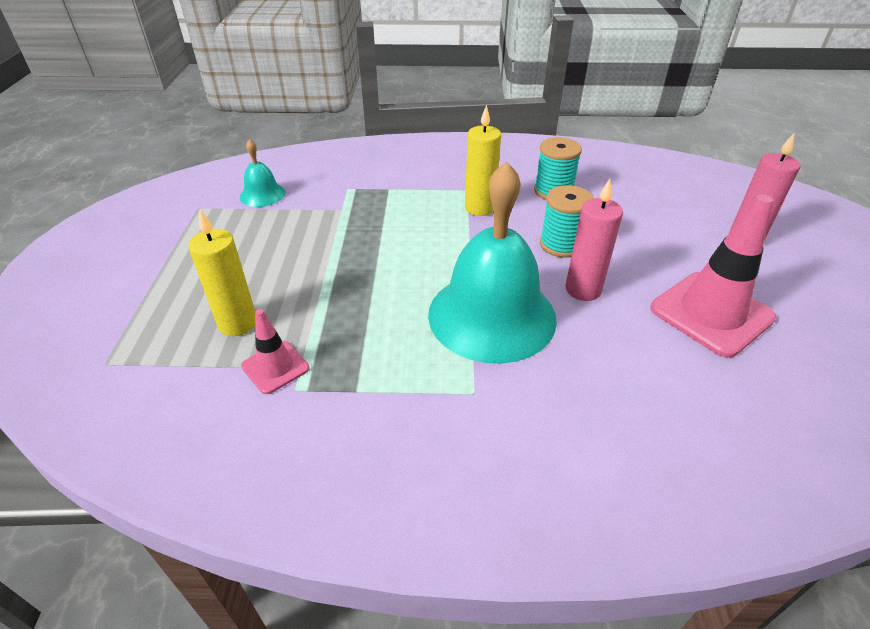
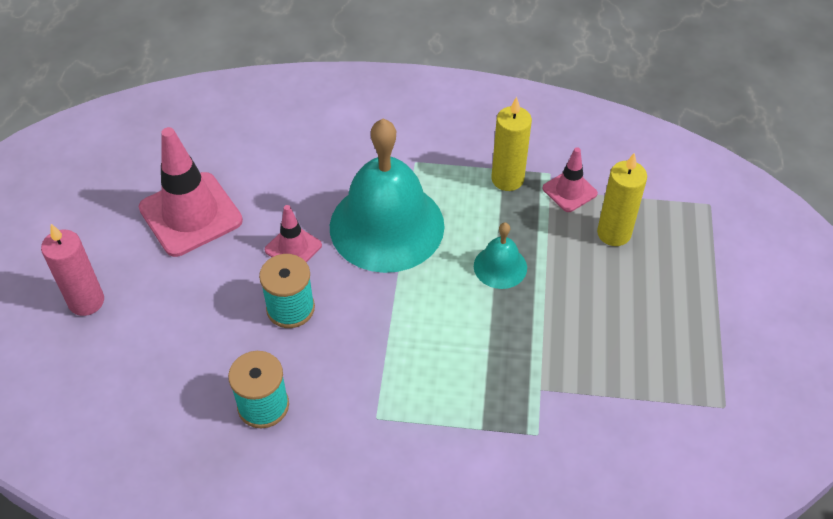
camera: 175 degrees left, 10 degrees up
turquoise bell [240,139,285,207] -> turquoise bell moved to [474,222,527,289]
yellow candle [465,105,501,216] -> yellow candle moved to [491,97,532,191]
pink candle [565,179,623,301] -> pink traffic cone [265,205,322,262]

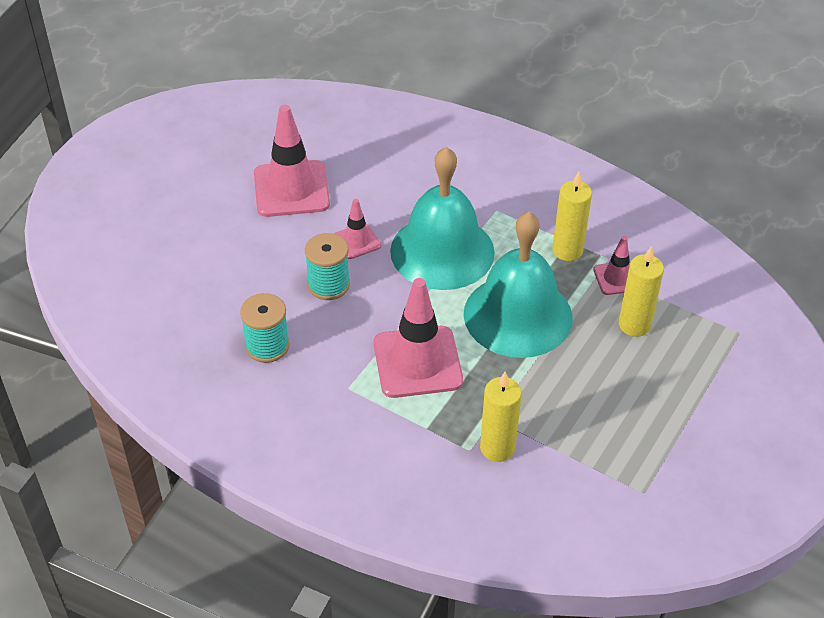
camera: 25 degrees right, 5 degrees down
pink candle [41,224,104,316] -> none
turquoise bell [474,222,527,289] -> turquoise bell [464,212,573,358], size x2.21
none -> pink traffic cone [373,278,463,398]
none -> yellow candle [480,372,522,462]

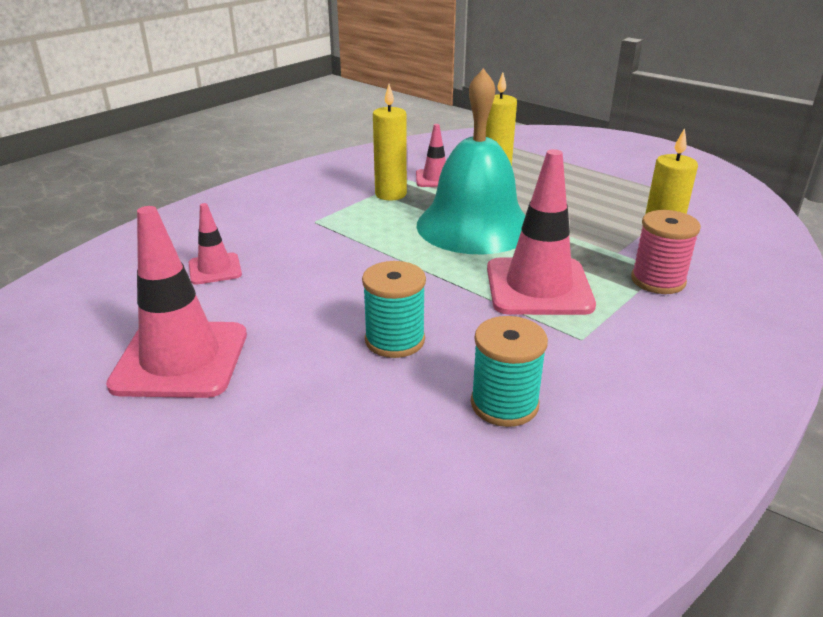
camera: 80 degrees left, 15 degrees down
pink traffic cone [334,199,381,259] -> pink traffic cone moved to [189,203,242,285]
turquoise bell [390,147,495,290] -> none
none -> pink spool [631,210,701,294]

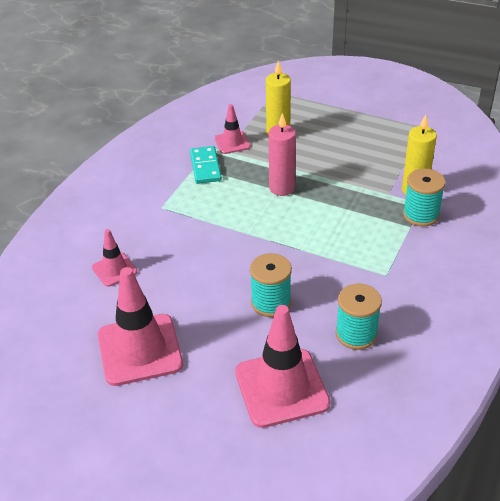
camera: 15 degrees left, 10 degrees up
yellow candle [373,84,407,200] -> turquoise domino [190,146,222,184]
turquoise bell [416,68,526,254] -> pink candle [269,113,296,196]
pink traffic cone [487,149,596,315] -> pink traffic cone moved to [235,305,330,428]
pink spool [631,210,701,294] -> turquoise spool [403,169,445,227]

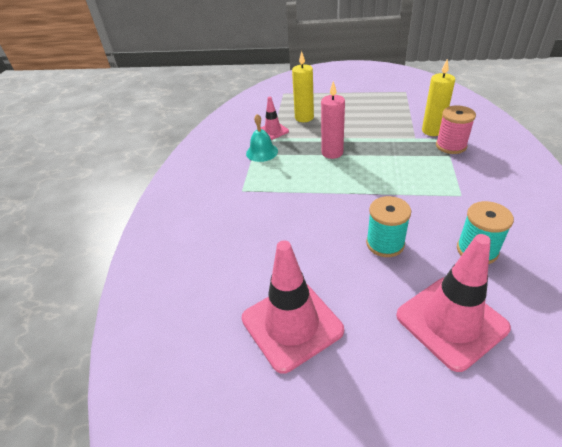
camera: 15 degrees left, 0 degrees up
pink traffic cone [92,229,138,287] -> none
turquoise domino [190,146,222,184] -> turquoise bell [246,114,278,162]
turquoise spool [403,169,445,227] -> pink spool [436,106,476,154]

